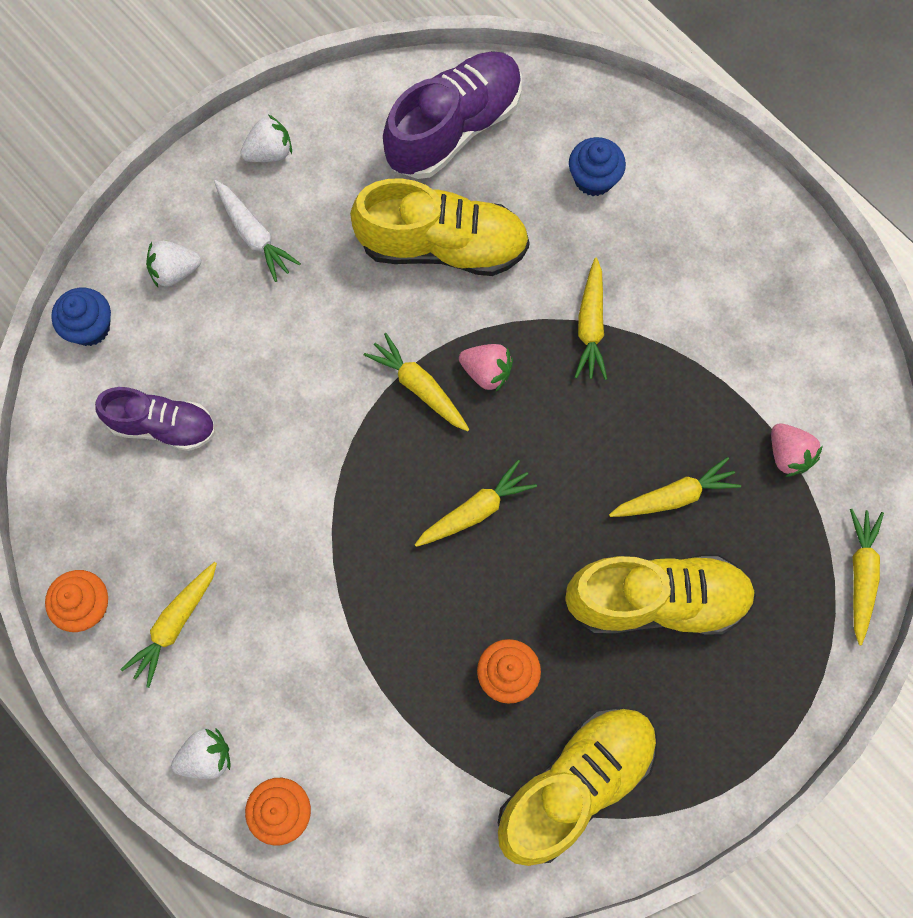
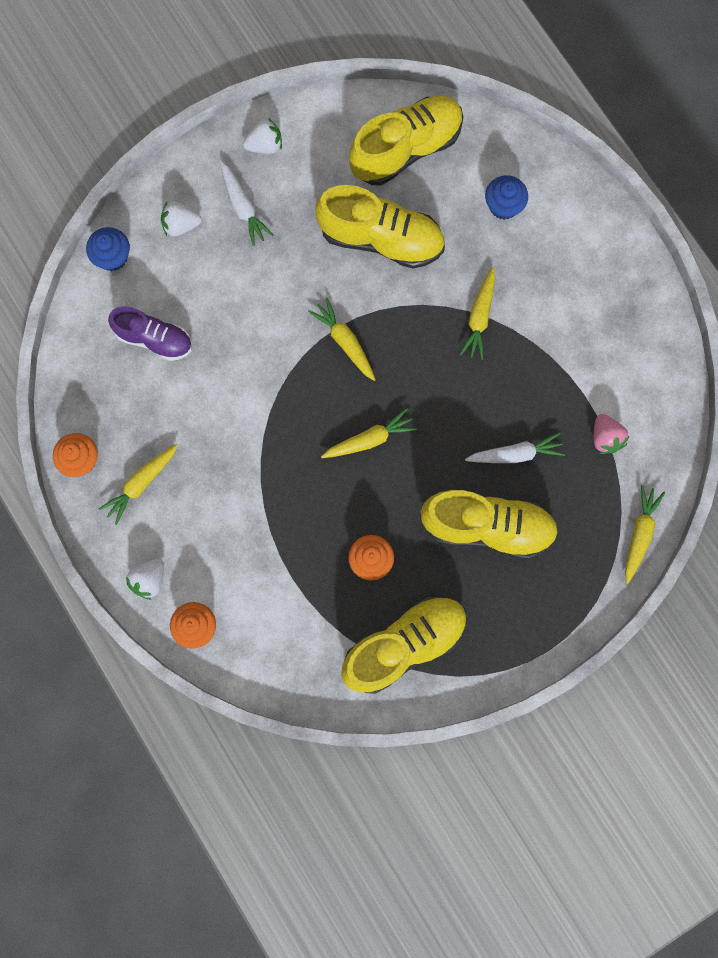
camera: 10 degrees right, 5 degrees up
white strawberry [171,728,230,779] -> white strawberry turned 135 degrees clockwise [126,559,164,600]
purple shoe [383,51,522,179] -> yellow shoe [349,96,463,186]
pink strawberry [459,344,513,392] -> none
yellow carrot [609,457,741,517] -> white carrot [465,432,565,463]

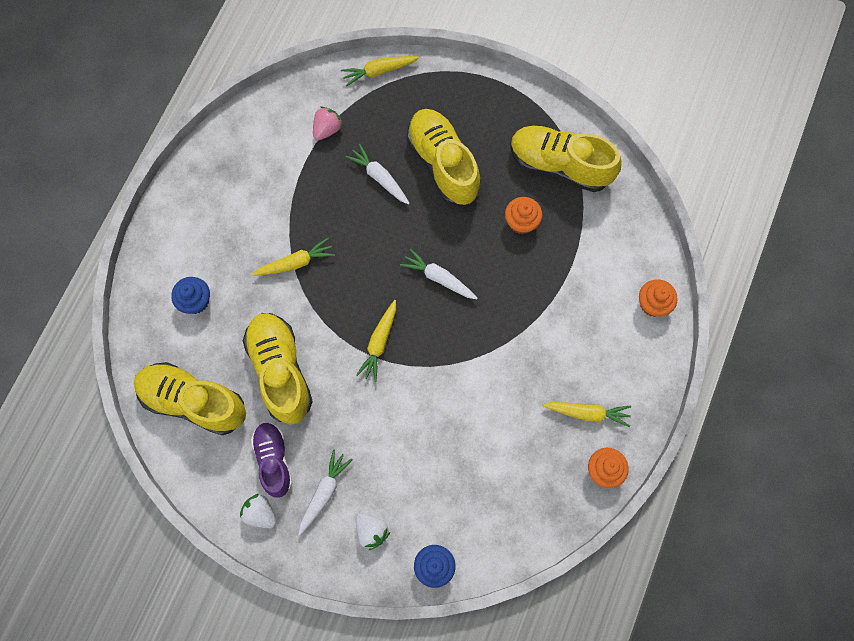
camera: 125 degrees left, 5 degrees down
purple shoe [108,306,192,361] -> purple shoe moved to [251,422,292,498]
white strawberry [126,559,164,600] -> none
yellow carrot [321,408,417,458] -> white carrot [400,249,477,299]

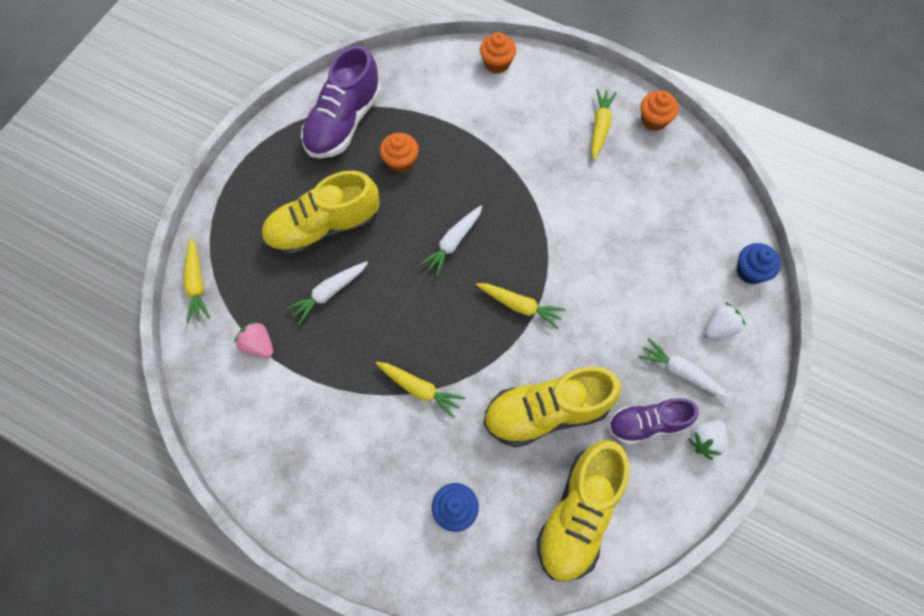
camera: 85 degrees left, 5 degrees down
yellow carrot [252,238,335,276] -> yellow carrot turned 135 degrees clockwise [376,362,465,419]
yellow shoe [510,126,622,192] -> purple shoe [301,45,381,158]

